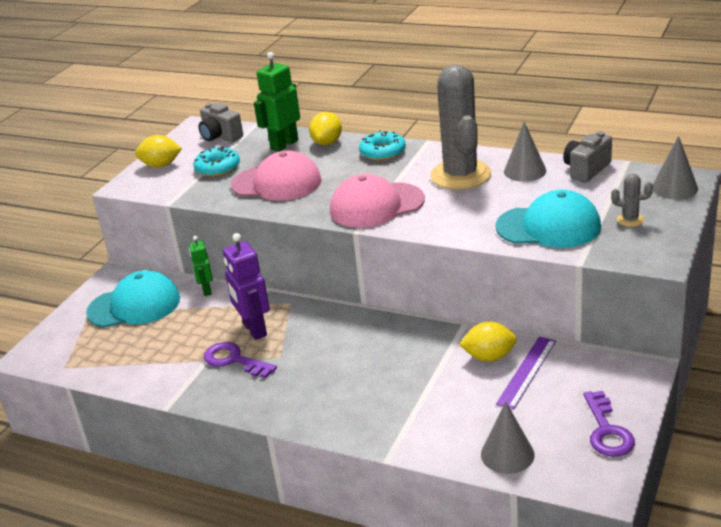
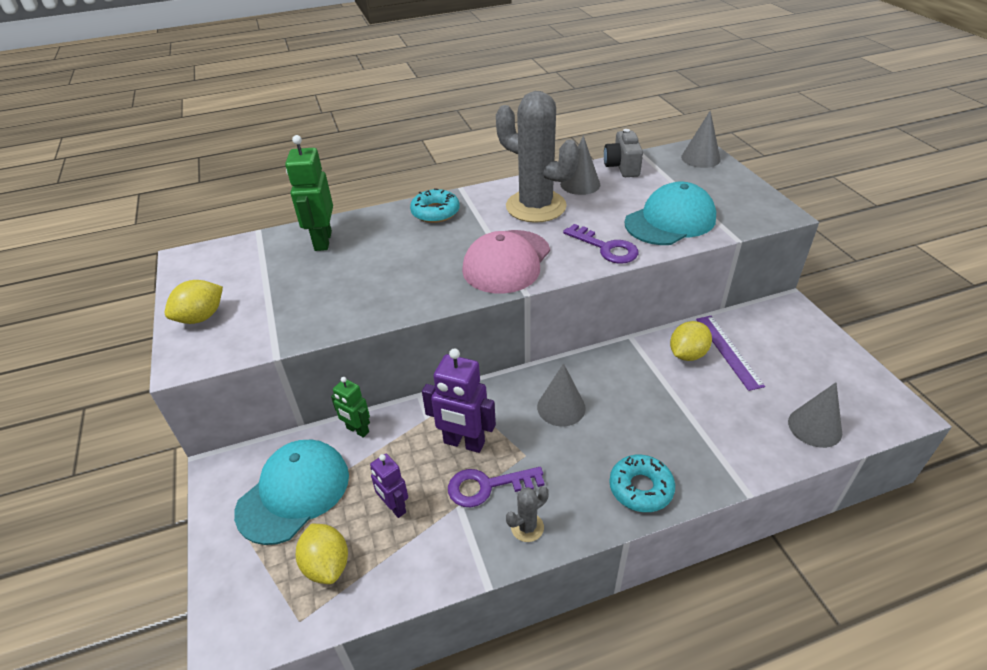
camera: 45 degrees left, 10 degrees up
turquoise donut [193,146,240,177] -> turquoise donut moved to [609,455,675,512]
grey camera [199,103,243,142] -> none
pink cap [231,150,322,201] -> none
yellow lemon [309,112,342,145] -> yellow lemon moved to [296,524,348,584]
purple key [584,391,635,457] -> purple key moved to [563,224,638,264]
grey cactus [611,173,653,227] -> grey cactus moved to [506,487,549,542]
none -> purple robot [370,454,408,518]
none -> grey cone [537,363,586,427]

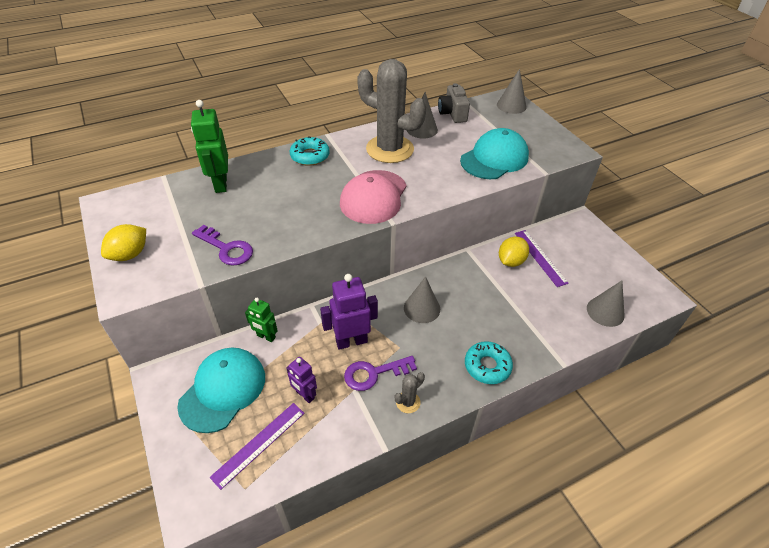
camera: 10 degrees left, 5 degrees up
yellow lemon [296,524,348,584] -> purple ruler [210,403,304,490]
purple robot [422,348,496,453] -> purple robot turned 150 degrees clockwise [320,274,378,350]
purple key [563,224,638,264] -> purple key moved to [192,225,253,265]

